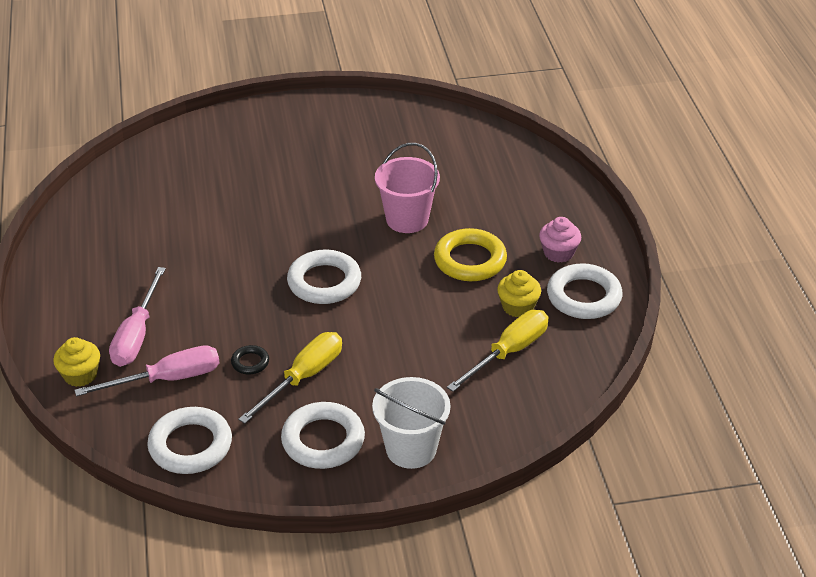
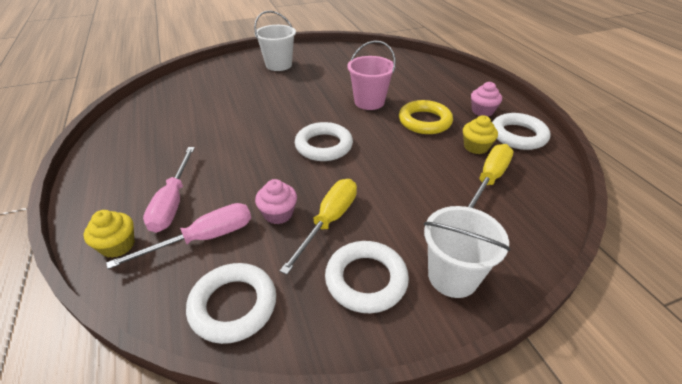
camera: 10 degrees left, 0 degrees up
black ring [231,345,269,374] -> pink cupcake [255,179,297,224]
none -> white bucket [254,11,296,71]

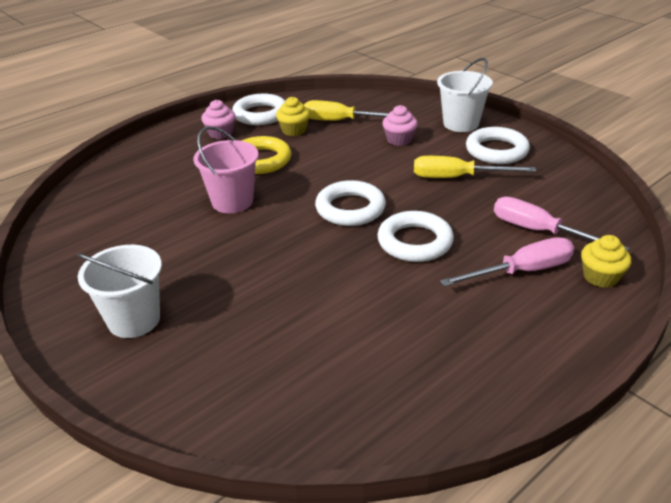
camera: 110 degrees left, 5 degrees down
white ring [186,263,276,344] -> white ring moved to [377,211,454,262]
pink cupcake [255,179,297,224] -> pink cupcake moved to [382,105,418,146]

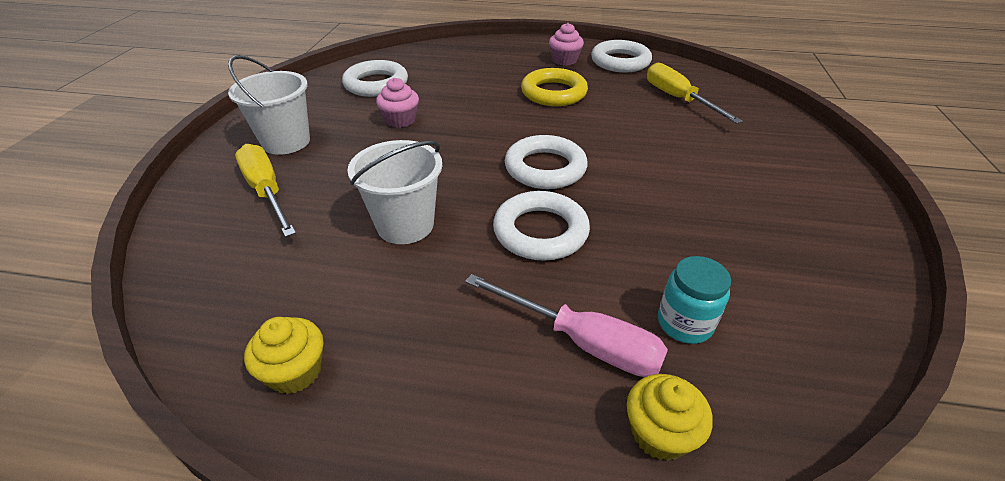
camera: 50 degrees right, 5 degrees up
pink bucket [193,126,259,213] -> none
yellow cupcake [276,97,310,136] -> yellow cupcake moved to [244,317,323,394]
pink cupcake [382,105,418,146] -> pink cupcake moved to [376,78,419,128]
yellow screwdriver [414,156,536,178] -> yellow screwdriver moved to [235,144,296,237]
white bucket [437,58,493,132] -> white bucket moved to [347,140,442,244]
white ring [466,127,530,164] -> white ring moved to [342,60,408,97]
pink screwdriver [494,197,630,251] -> turquoise jar [658,256,731,344]

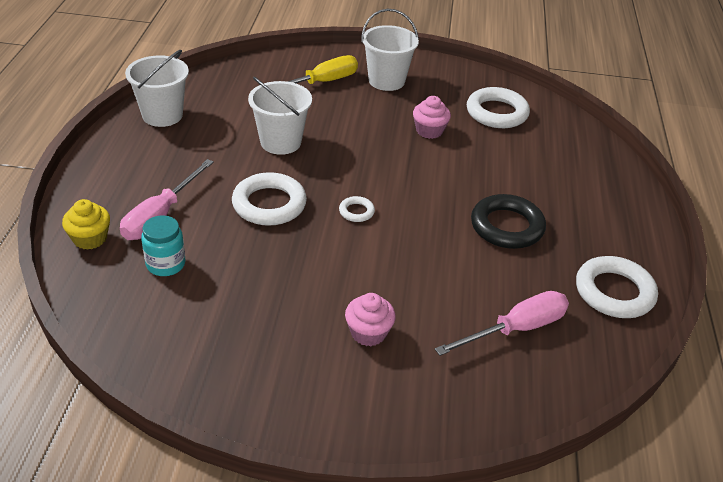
camera: 85 degrees right, 0 degrees up
yellow cupcake [244,317,323,394] -> white bucket [125,50,189,127]
white ring [505,135,588,189] -> white ring [339,196,375,222], size x0.48
yellow ring [521,68,588,106] -> black ring [471,194,546,249]
pink cupcake [549,23,584,66] -> pink cupcake moved to [345,293,396,346]
yellow screwdriver [647,63,743,124] -> pink screwdriver [435,291,569,356]

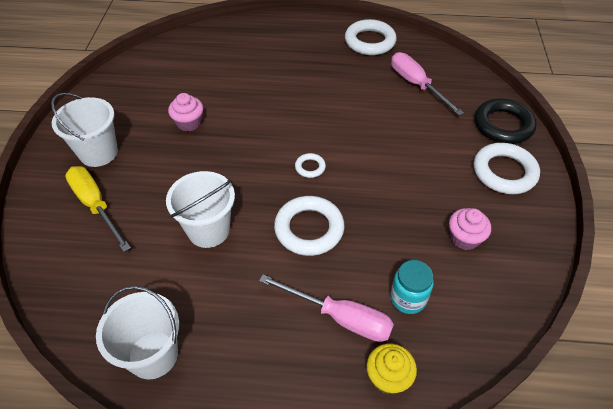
camera: 90 degrees left, 10 degrees up
pink cupcake [345,293,396,346] -> pink cupcake moved to [449,208,491,250]
white ring [467,87,530,128] -> white ring moved to [474,143,540,194]
black ring [471,194,546,249] -> black ring moved to [475,99,536,144]

